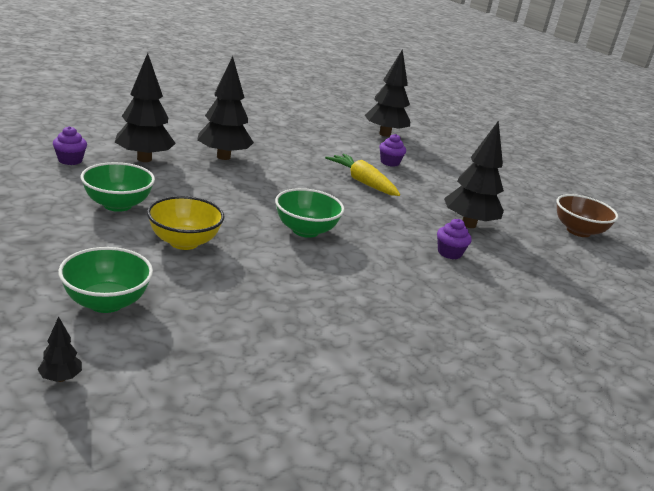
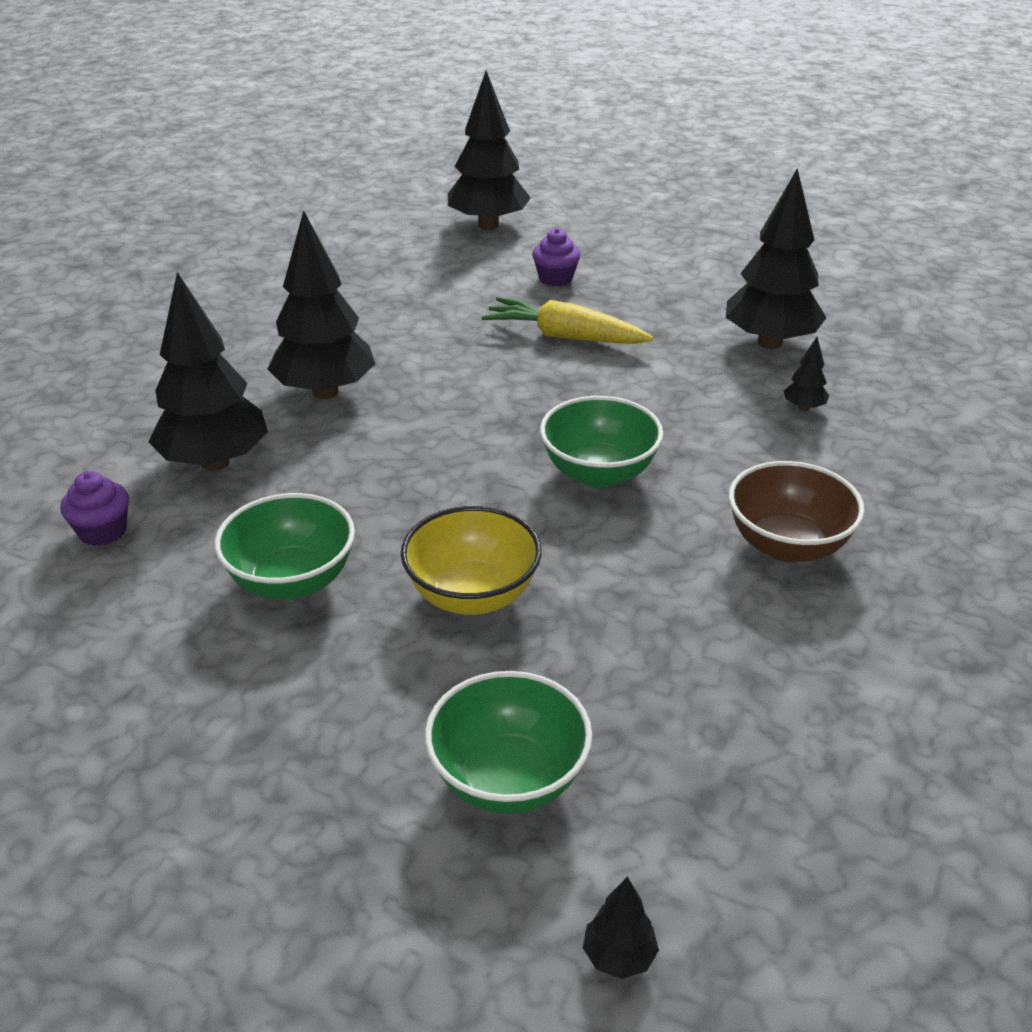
camera: 25 degrees left, 10 degrees up
purple cupcake [437,219,472,259] -> black tree [784,337,829,411]
brown bowl [557,194,618,237] -> brown bowl moved to [729,461,865,562]

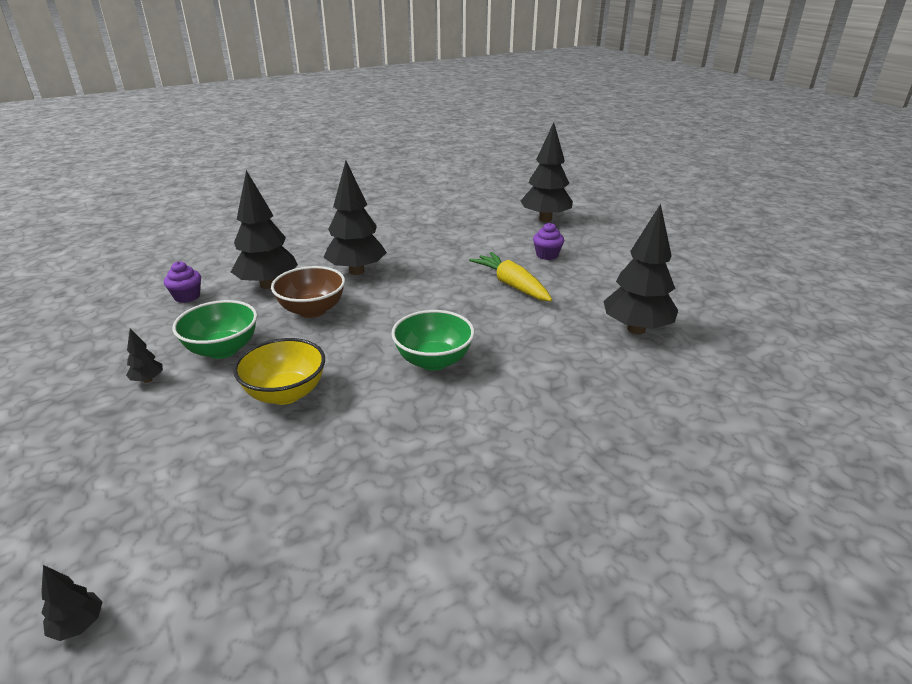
camera: 35 degrees right, 5 degrees down
green bowl [425,671,592,814] -> none
brown bowl [729,461,865,562] -> brown bowl moved to [271,266,345,318]
black tree [784,337,829,411] -> black tree moved to [126,328,163,383]

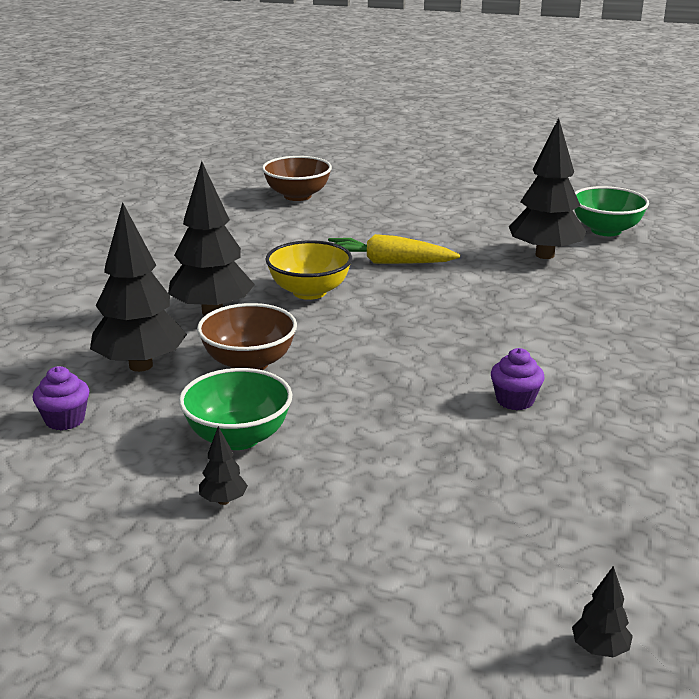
camera: 45 degrees left, 5 degrees down
yellow bowl [233,338,325,405] -> yellow bowl moved to [265,240,352,300]
green bowl [391,310,475,371] -> green bowl moved to [574,186,649,236]
black tree [521,122,573,222] -> brown bowl [262,156,332,201]
purple cupcake [533,223,564,260] -> purple cupcake moved to [491,348,545,410]

